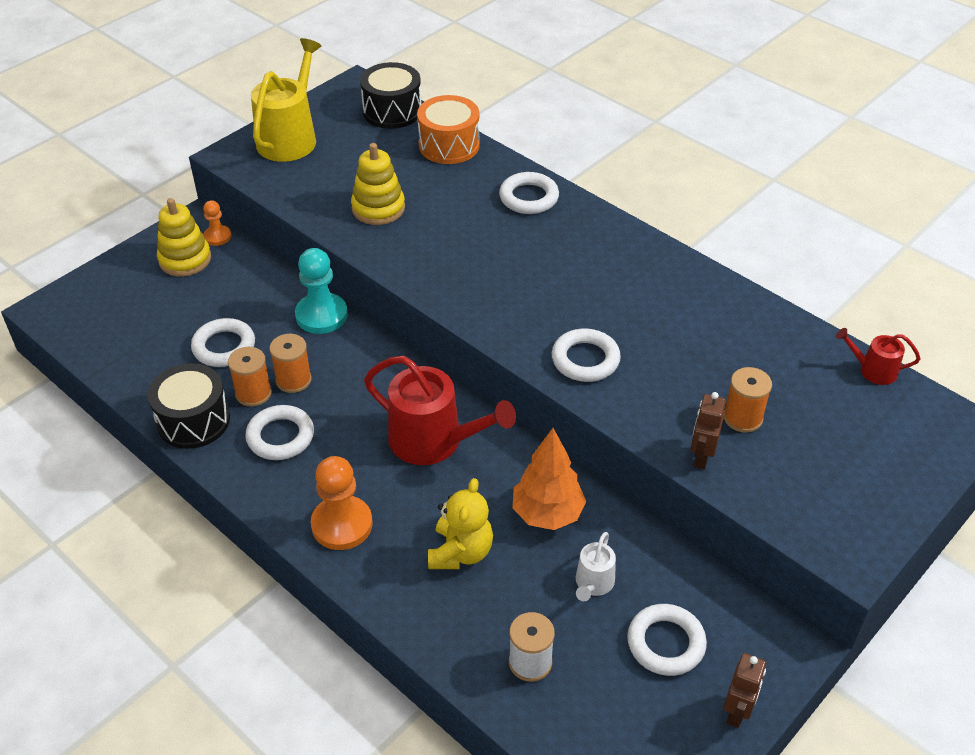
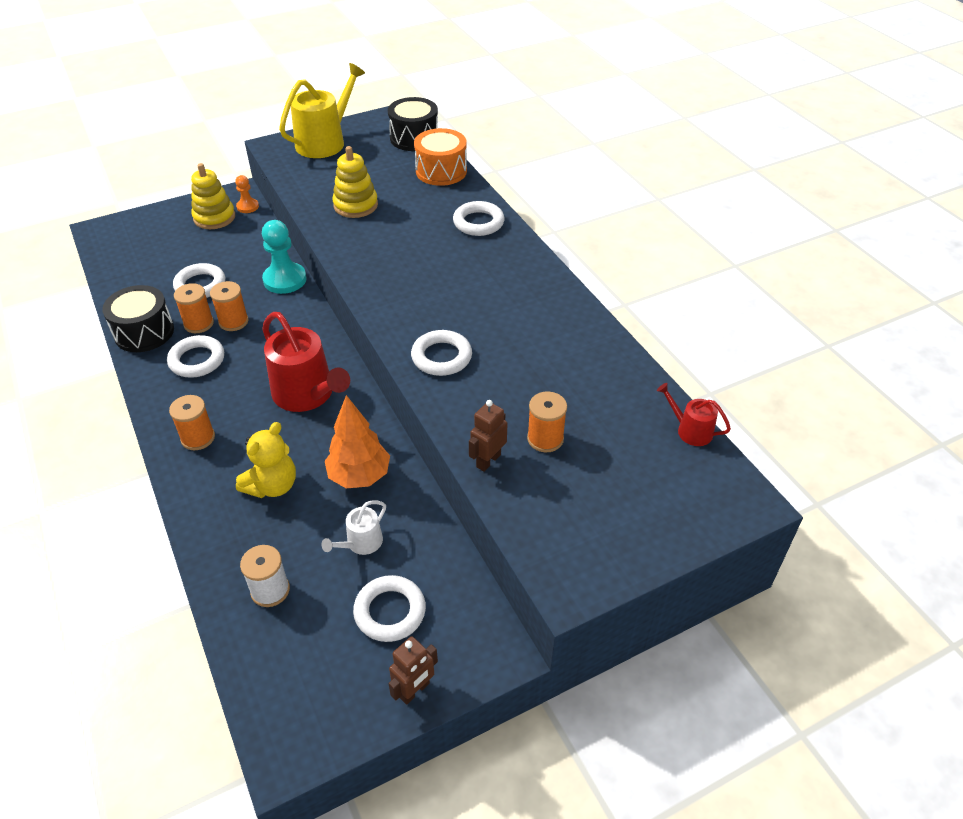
camera: 20 degrees right, 0 degrees up
orange pawn [311,456,373,550] -> orange spool [169,395,215,450]

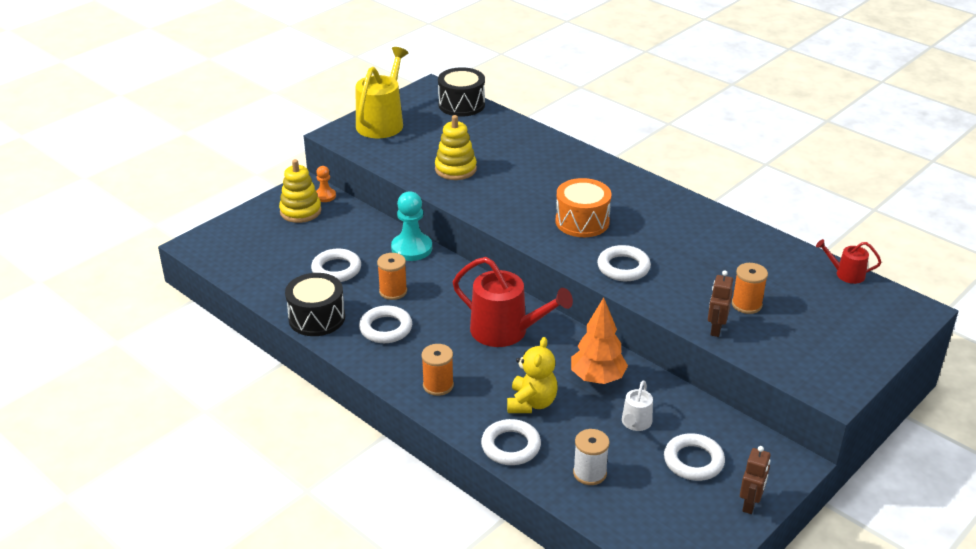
camera: 20 degrees left, 10 degrees down
orange spool [174,283,214,333] -> none
orange drum [414,128,467,186] -> orange drum moved to [556,178,612,237]
white ring [453,201,505,236] -> white ring moved to [481,419,541,465]

